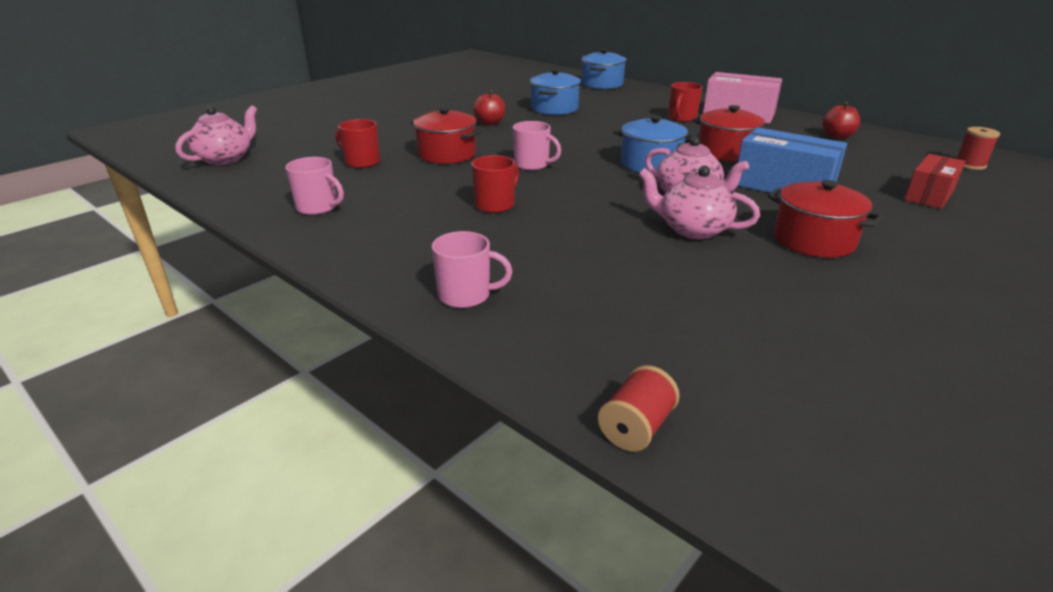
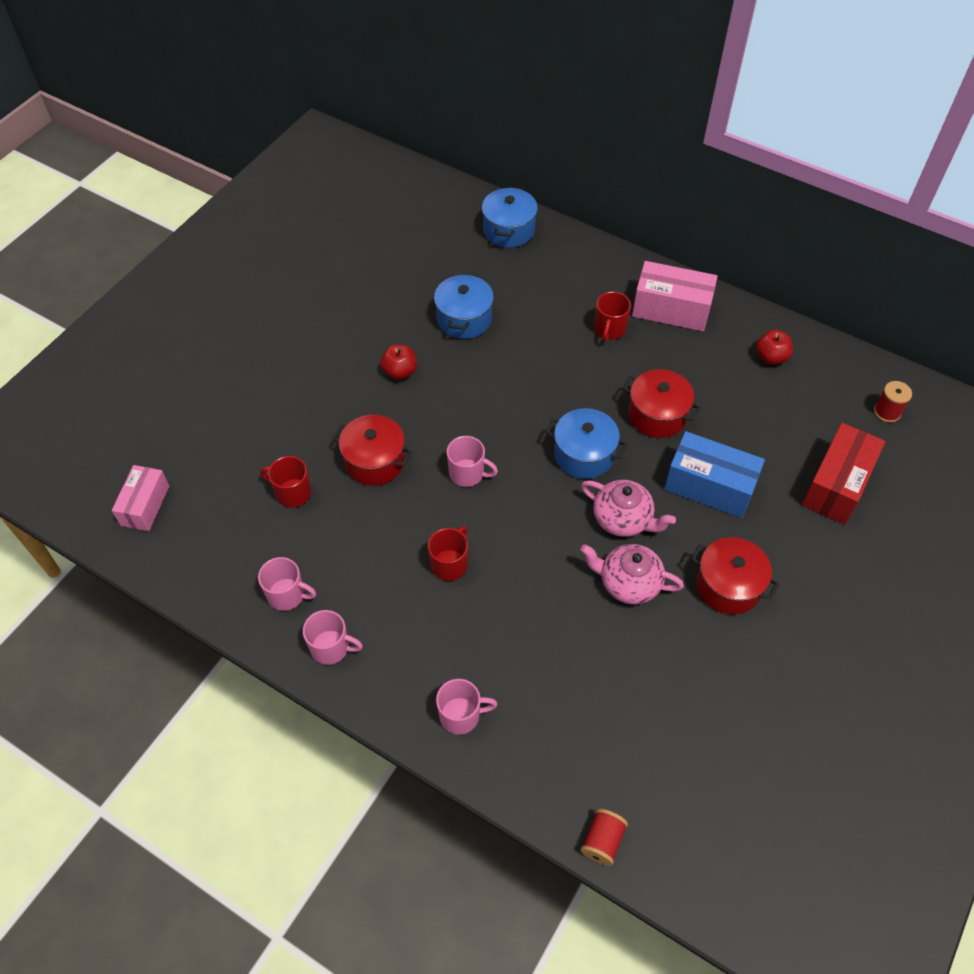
camera: 10 degrees left, 25 degrees up
pink teapot [176,105,257,165] -> pink box [112,465,170,531]
red box [904,154,965,209] -> red box [801,423,886,525], size x1.51
none -> pink mug [303,610,363,665]

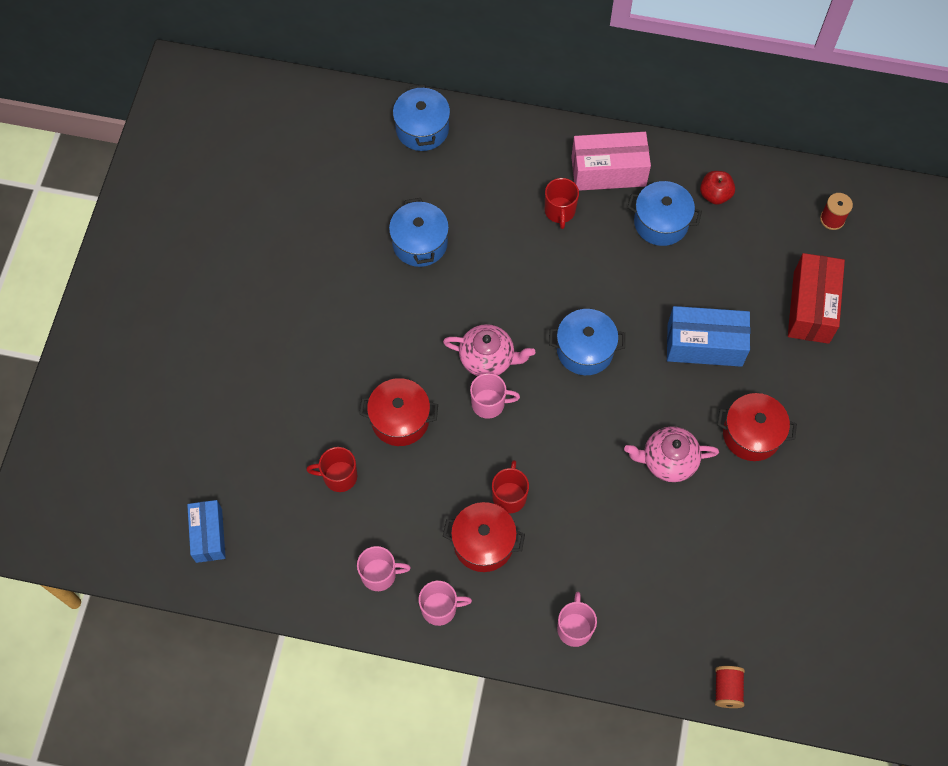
camera: 20 degrees left, 10 degrees up
pink box [112,465,170,531] -> blue box [187,500,226,563]
red apple [380,344,417,380] -> none
pink mug [436,679,498,734] -> pink mug turned 60 degrees counterclockwise [557,592,597,647]
pink teapot [581,480,676,537] -> pink teapot moved to [443,324,535,376]
red pot [623,369,701,438] -> red pot moved to [443,502,525,572]
none -> blue pot [627,181,702,246]

